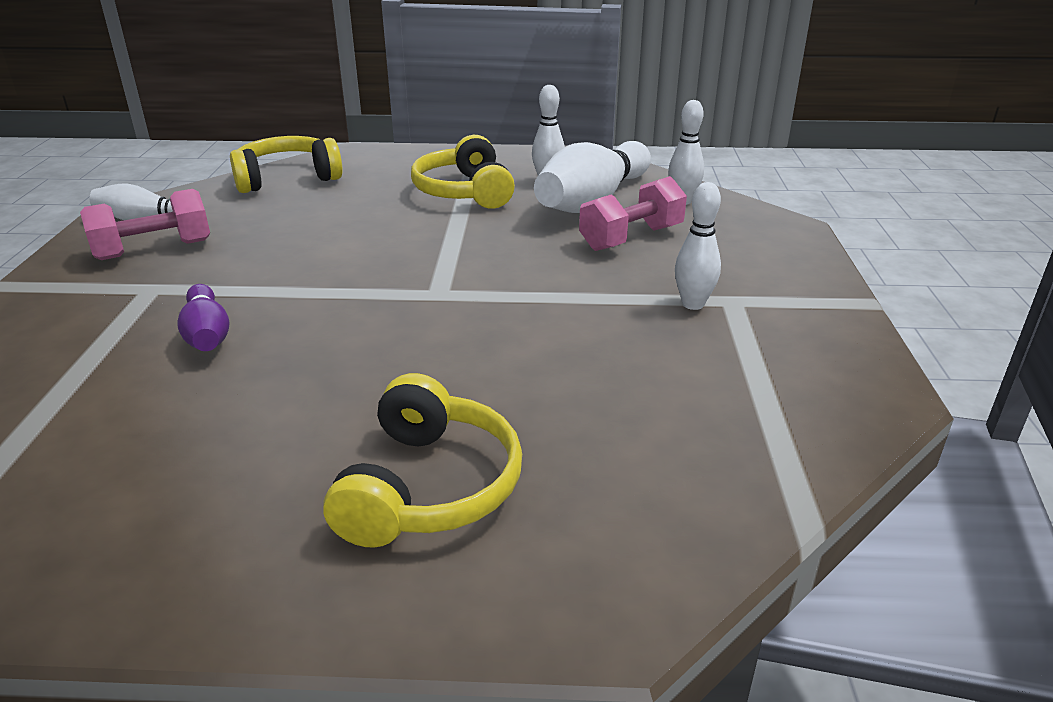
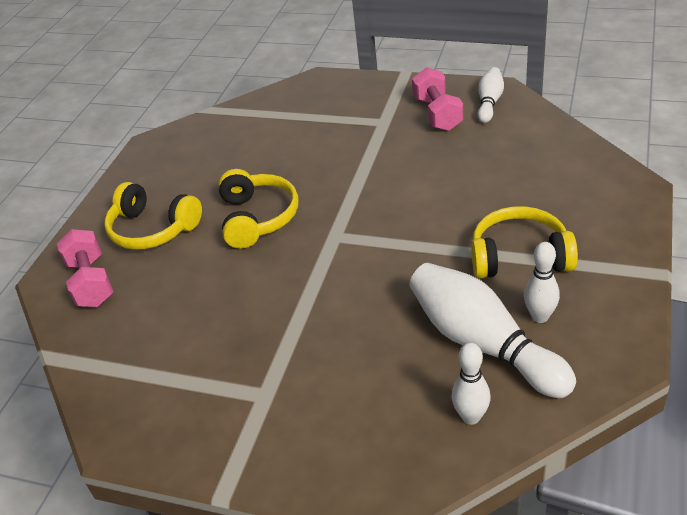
camera: 110 degrees right, 10 degrees up
purple bowling pin [178,284,229,351] -> none
yellow headphones [230,136,343,193] -> yellow headphones moved to [219,169,298,249]
pink dumbbell [579,176,687,251] -> pink dumbbell moved to [57,229,113,307]
white bowling pin [675,182,721,310] -> none

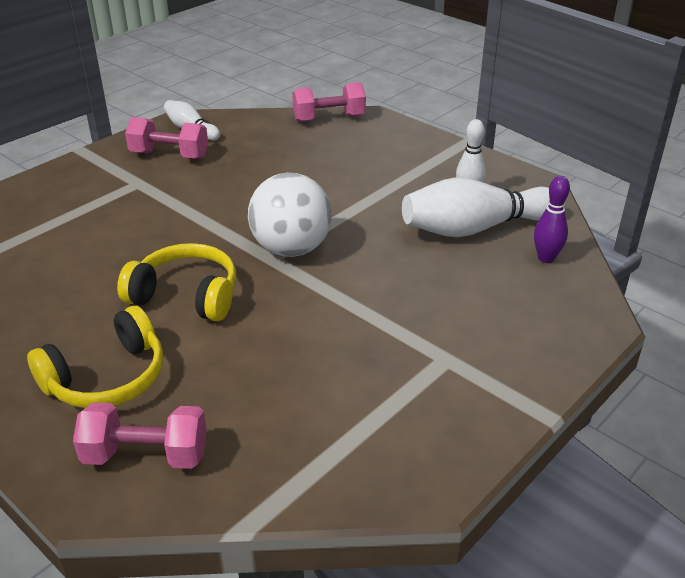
camera: 70 degrees left, 5 degrees down
white bowling pin [452,343,491,425] -> purple bowling pin [534,176,570,263]
yellow headphones [471,206,578,278] -> none
none -> white ball [248,173,332,257]
none -> pink dumbbell [292,82,366,122]

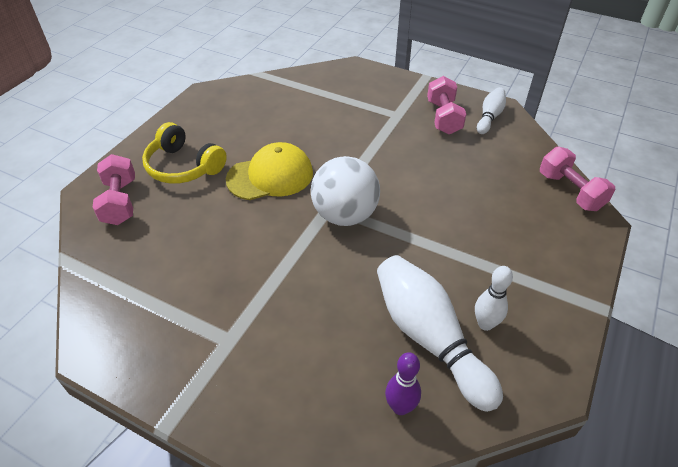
camera: 75 degrees right, 10 degrees up
yellow headphones [117,243,236,321] -> yellow cap [226,142,313,200]

